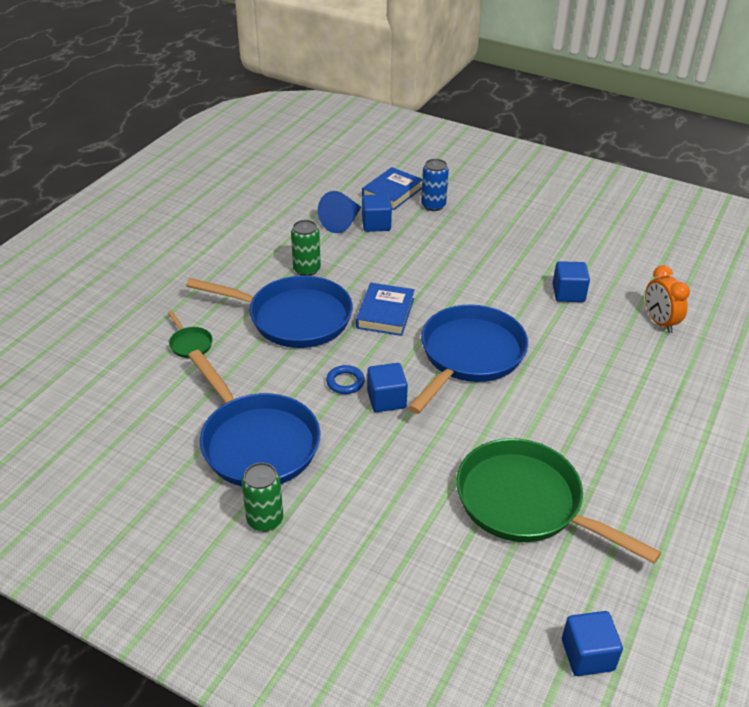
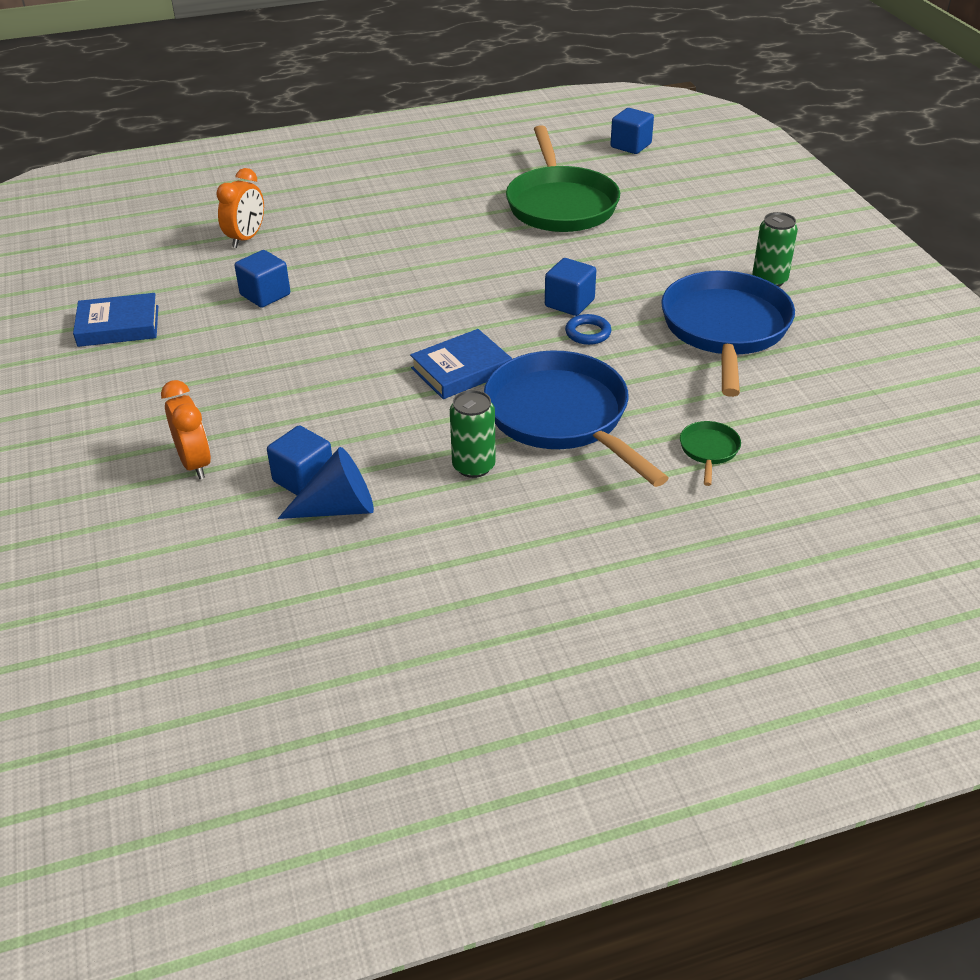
camera: 135 degrees left, 0 degrees up
blue book [362,167,422,210] -> blue book moved to [73,293,158,347]
blue pan [408,304,528,414] -> none
blue can [421,159,449,211] -> orange clock [161,380,211,479]

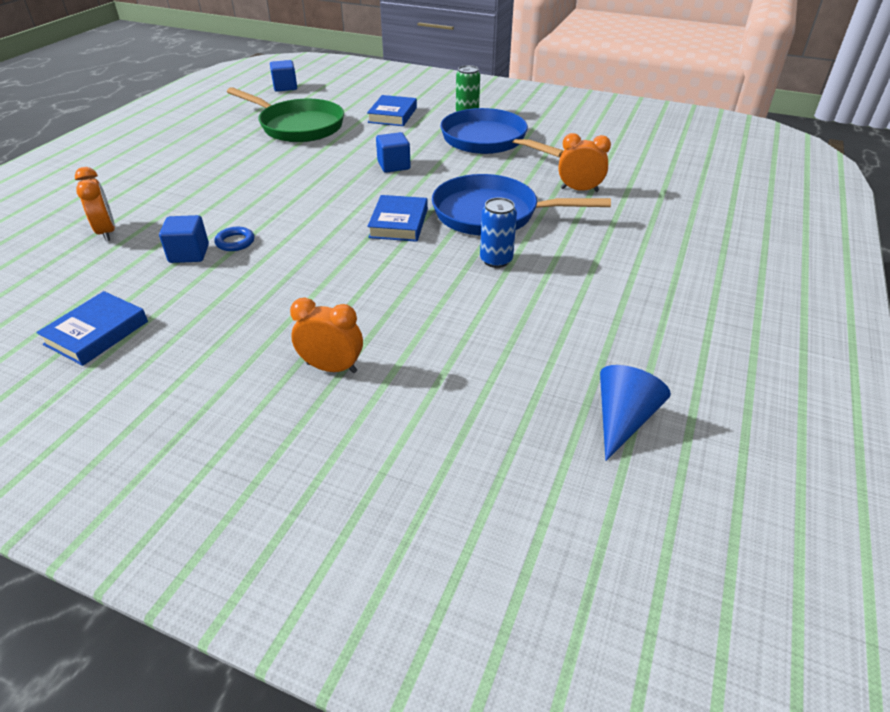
camera: 50 degrees left, 0 degrees up
blue cube [267,426,332,495] -> none
blue cone [278,447,374,519] -> blue cone moved to [600,365,671,461]
green can [450,390,496,478] -> blue can [480,197,517,268]
blue ring [565,314,612,345] -> blue ring moved to [215,227,254,251]
green pan [680,421,741,486] -> orange clock [559,133,611,192]
none -> blue book [367,95,417,126]

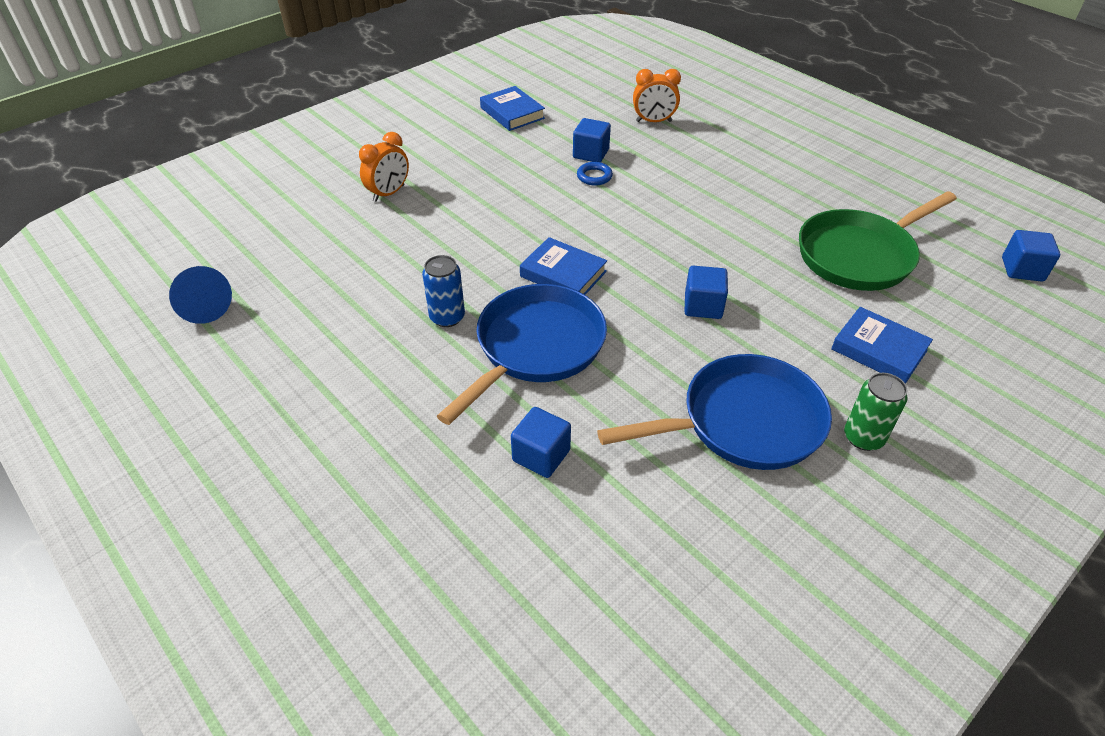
camera: 115 degrees right, 5 degrees up
orange clock [559,133,611,192] -> blue cube [511,407,571,478]

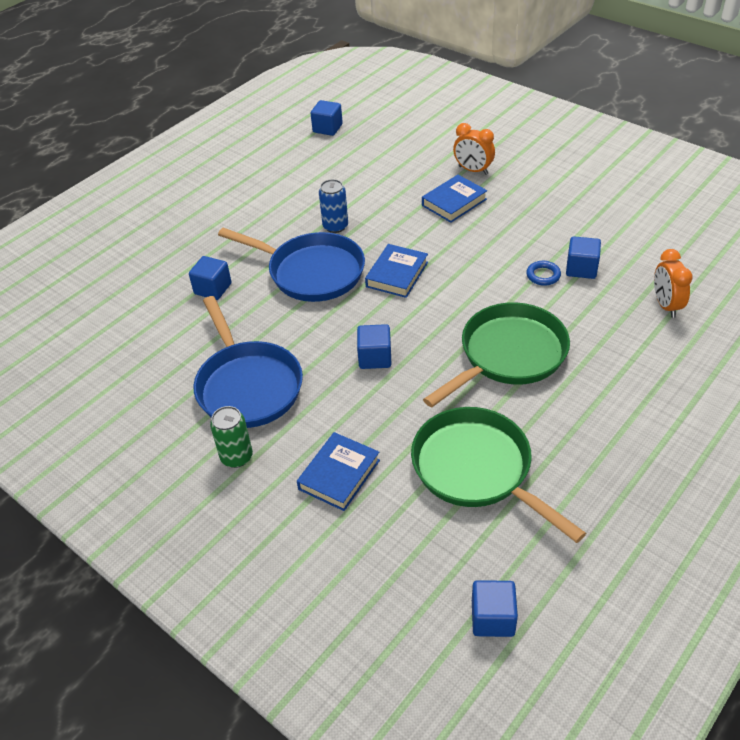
camera: 85 degrees right, 0 degrees up
blue cone [169,266,232,324] -> blue cube [311,100,343,136]
blue book [480,86,545,131] -> blue book moved to [422,175,487,223]
none -> green pan [423,302,570,407]

